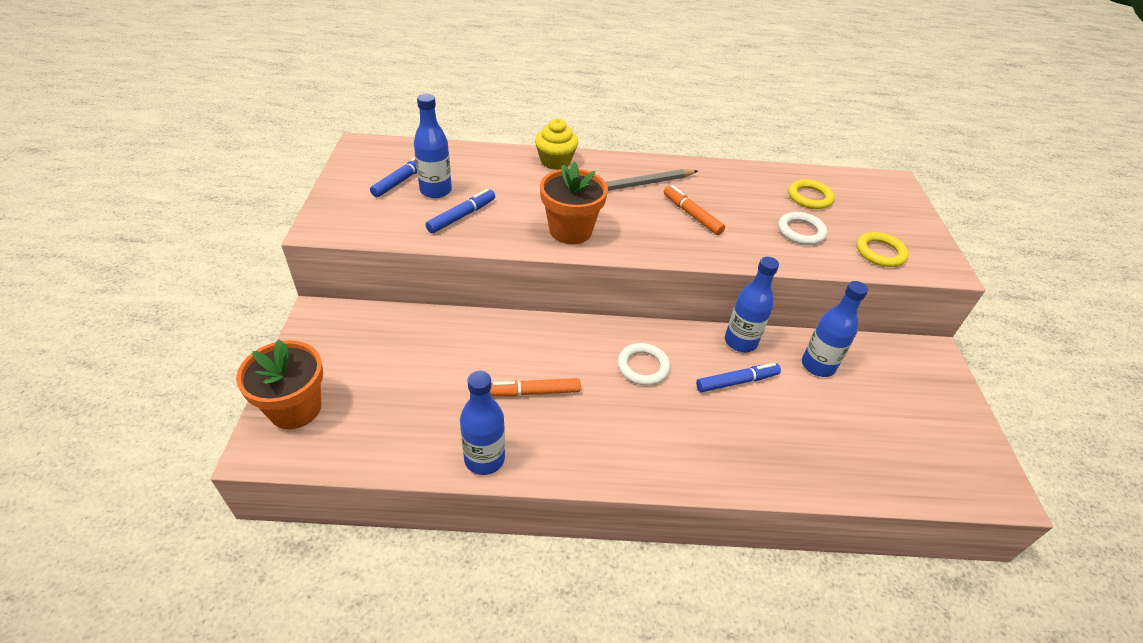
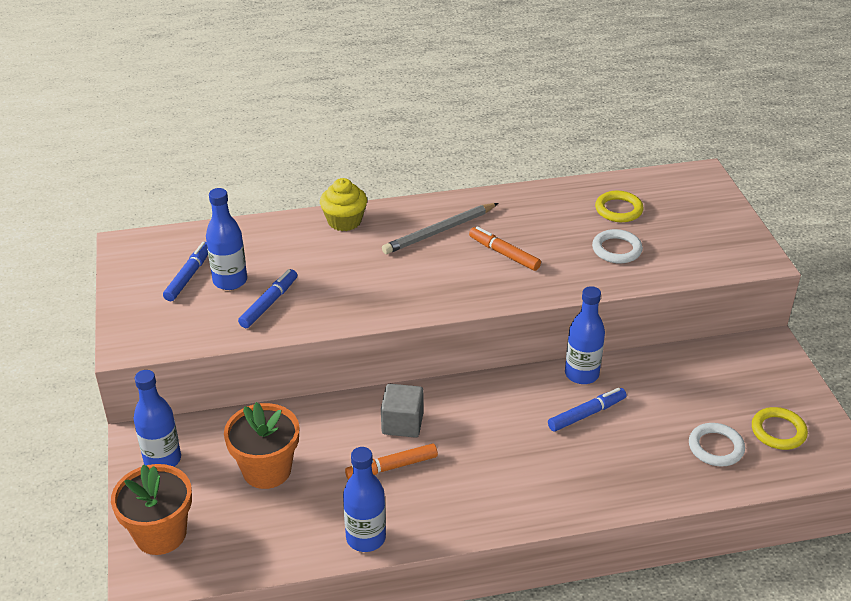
camera: 10 degrees left, 5 degrees down
orange flower pot [540,162,608,244] -> orange flower pot moved to [224,402,299,489]
white ring [618,343,670,385] -> white ring moved to [689,423,745,467]
blue bottle [802,281,868,377] -> blue bottle moved to [133,370,181,467]
yellow ring [857,232,909,267] -> yellow ring moved to [752,407,808,450]
none -> grey cube [381,384,424,438]

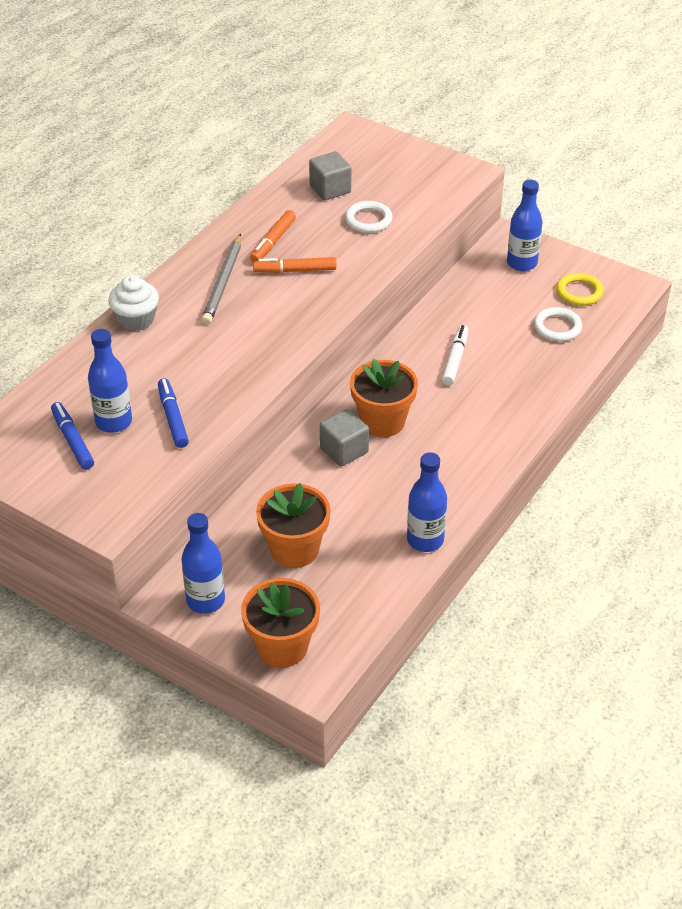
camera: 45 degrees left, 5 degrees up
yellow cupcake [320,178,367,231] -> white cupcake [108,275,159,331]
orange marker [345,443,438,480] -> orange marker moved to [250,210,296,262]
blue marker [548,388,626,432] -> white marker [442,325,468,386]
blue bottle [565,286,605,384] -> blue bottle moved to [507,180,542,271]
yellow ring [595,191,643,222] -> grey cube [309,151,351,200]
none -> orange flower pot [350,359,418,437]

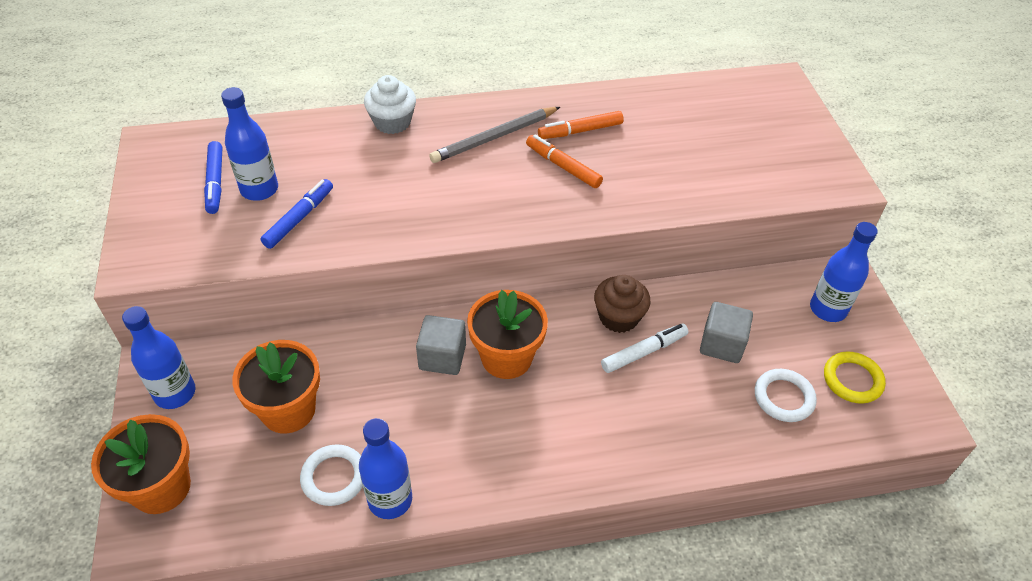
camera: 45 degrees right, 5 degrees up
blue marker [51,402,94,470] -> blue marker turned 150 degrees clockwise [204,141,222,214]
grey cube [309,151,351,200] -> grey cube moved to [700,302,753,363]
white ring [345,201,393,233] -> white ring moved to [300,444,363,506]
none -> brown cupcake [594,275,651,333]

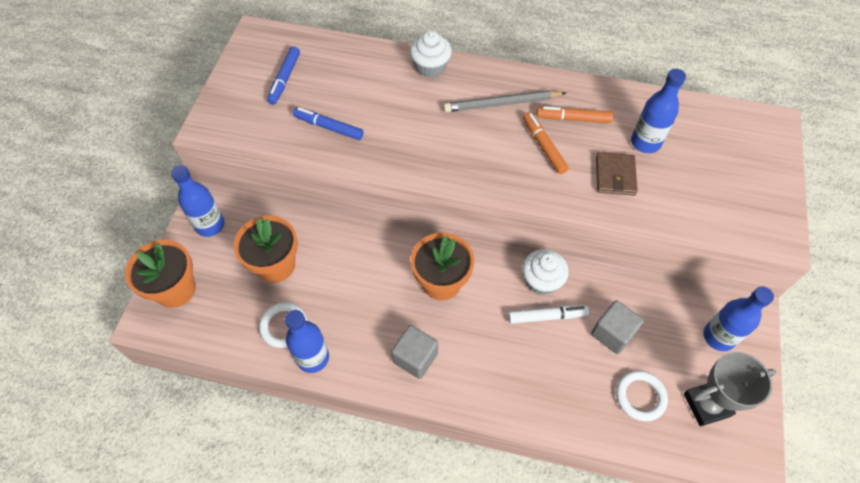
camera: 25 degrees right, 10 degrees up
blue bottle [221,87,278,201] -> blue bottle moved to [631,69,686,153]
blue marker [260,179,333,249] -> blue marker turned 120 degrees counterclockwise [293,107,364,140]
grey cube [416,315,466,375] -> grey cube moved to [391,325,438,379]
brown cupcake [594,275,651,333] -> white cupcake [522,249,569,295]
yellow ring [824,351,886,404] -> grey trophy [684,352,776,426]
none -> brown wallet [596,152,638,196]

